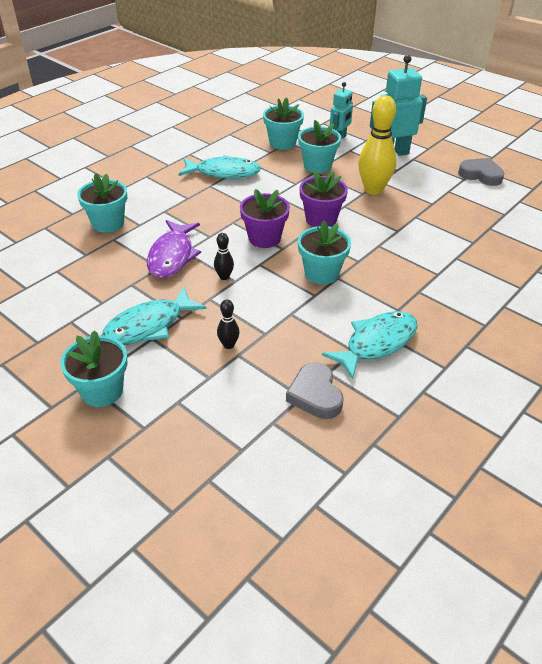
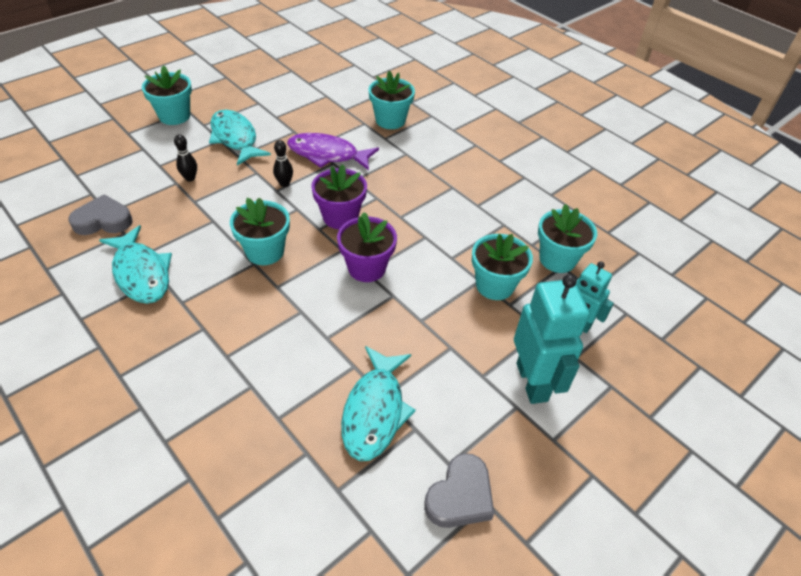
camera: 95 degrees right, 5 degrees up
turquoise fish [179,155,261,179] -> turquoise fish moved to [341,346,416,461]
yellow bowling pin [358,95,396,195] -> none

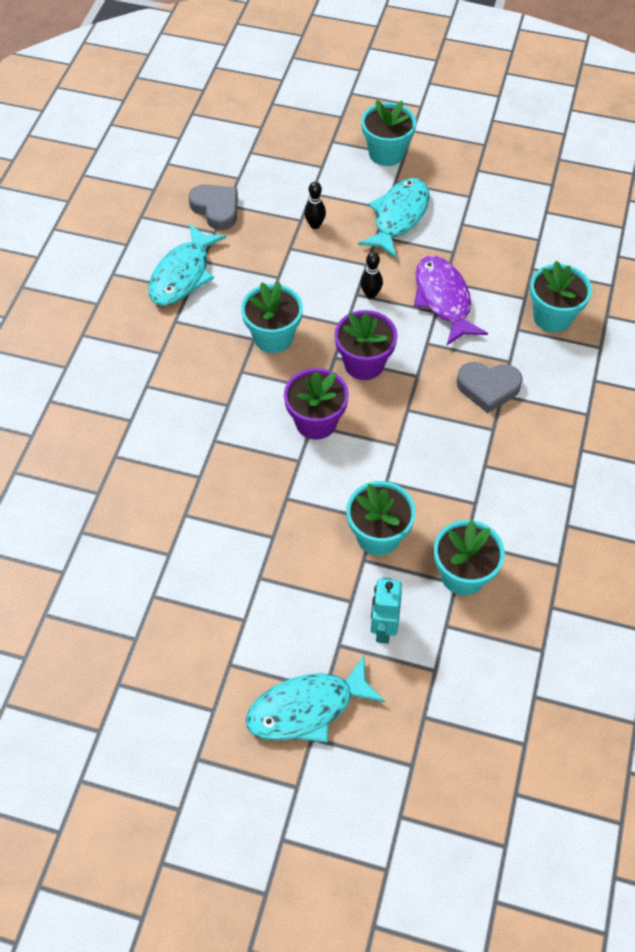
camera: 60 degrees right, 10 degrees up
turquoise fish [341,346,416,461] -> turquoise fish moved to [246,655,385,743]
grey heart [424,453,494,528] -> grey heart moved to [457,362,523,413]
turquoise robot [514,274,590,404] -> none

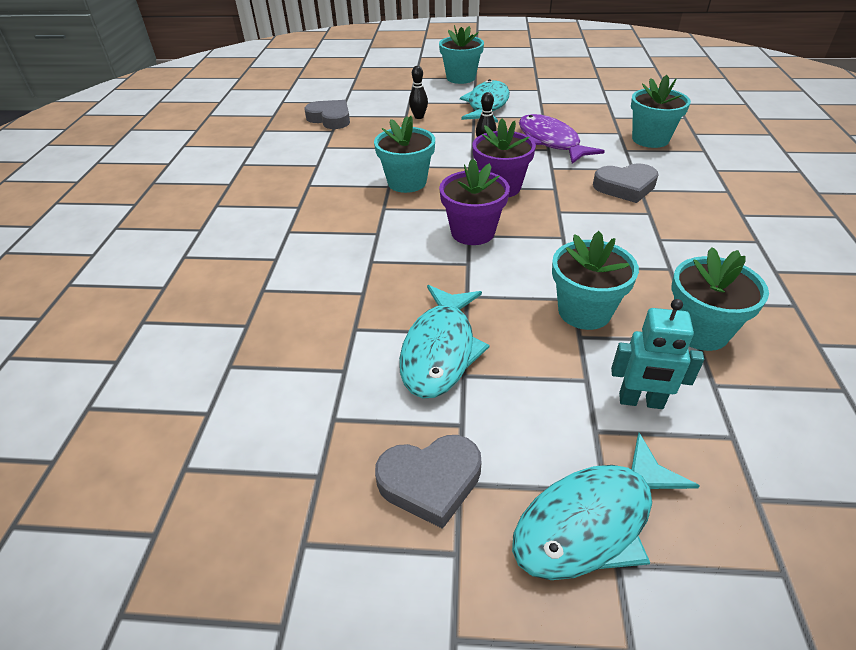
camera: 10 degrees left, 15 degrees down
turquoise fish [149,223,226,306] -> turquoise fish moved to [399,285,490,399]
turquoise robot [371,577,402,644] -> turquoise robot turned 75 degrees counterclockwise [611,299,704,409]
none -> grey heart [375,435,481,529]

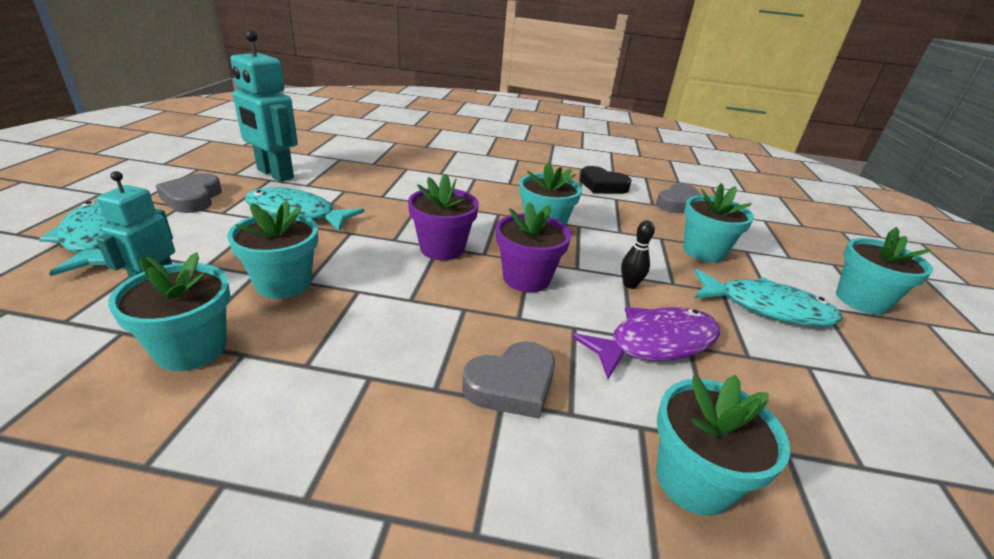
camera: 90 degrees right, 10 degrees down
black bowling pin [409,66,428,119] -> turquoise flower pot [683,183,754,263]
grey heart [593,164,659,203] -> grey heart turned 120 degrees counterclockwise [462,341,555,419]
none -> turquoise robot [230,30,298,182]
none -> black heart [580,166,632,194]

